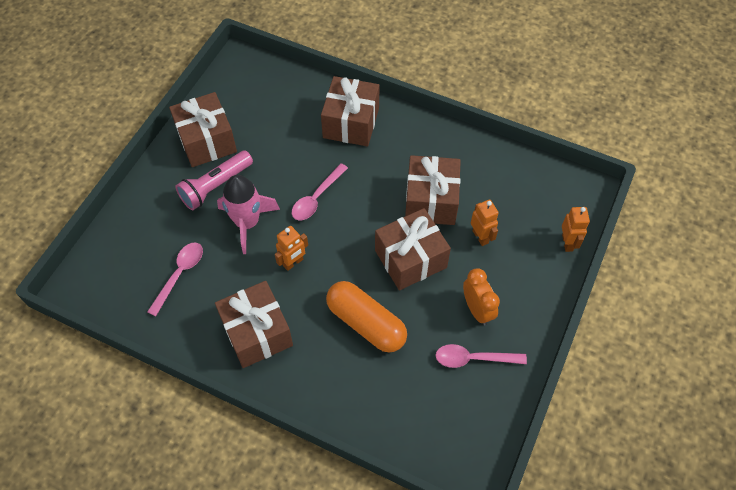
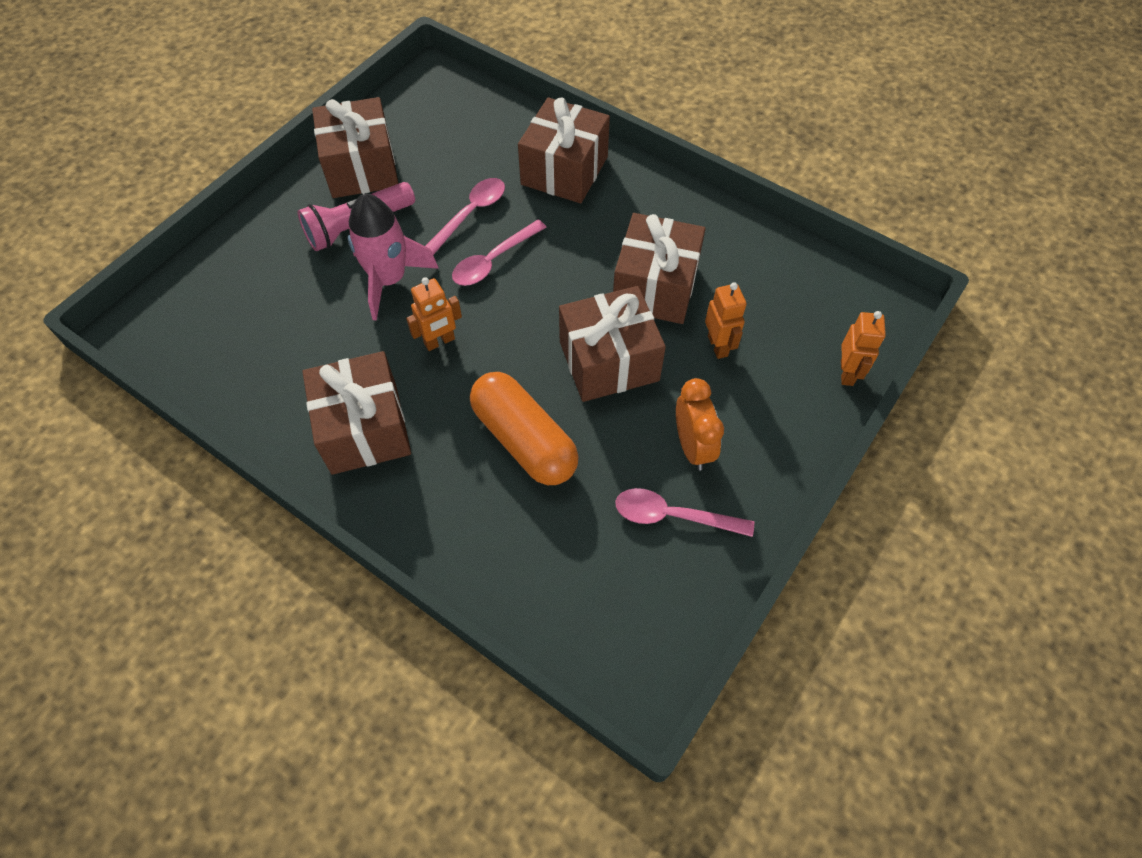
camera: 10 degrees right, 0 degrees up
pink spoon [147,242,203,316] -> pink spoon moved to [425,178,505,255]

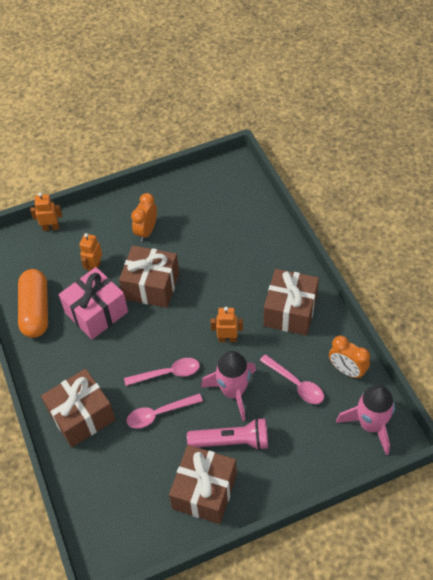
camera: 145 degrees left, 5 degrees down
orange capsule [470,372,579,485] -> orange capsule moved to [18,269,48,338]
brown gift [613,213,706,324] -> pink gift [59,267,128,340]
pink spoon [615,488,754,537] -> pink spoon moved to [260,354,324,404]
orange robot [841,311,886,386] -> orange robot turned 45 degrees clockwise [30,193,62,231]
none -> orange clock [329,336,370,379]
none -> pink rocket [336,385,395,455]

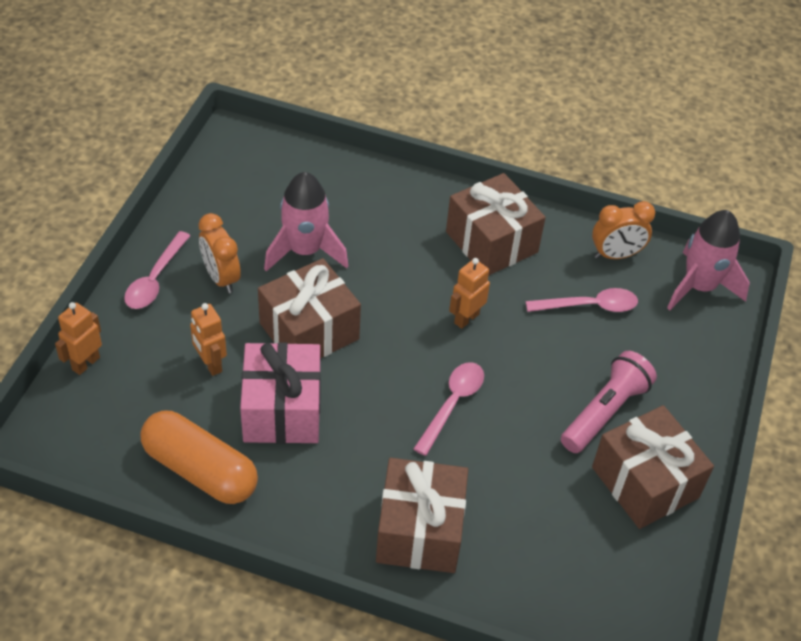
camera: 55 degrees left, 5 degrees down
pink spoon [127,393,203,429] -> pink spoon moved to [124,231,190,309]
pink rocket [201,351,256,421] -> pink rocket moved to [264,172,348,272]

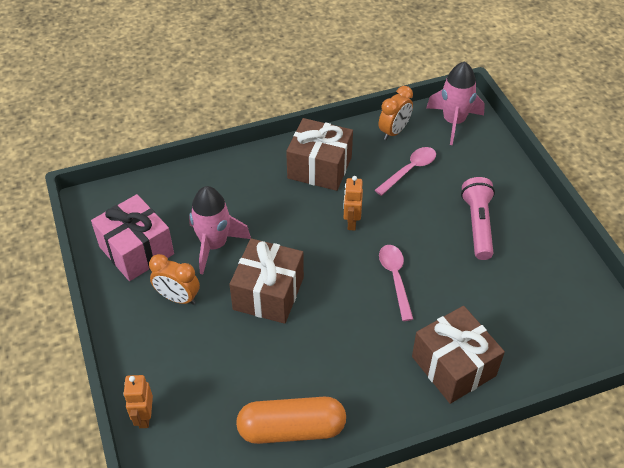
camera: 35 degrees left, 0 degrees up
pink spoon [124,231,190,309] -> none
orange robot [190,303,227,376] -> none
pink gift [240,342,321,444] -> pink gift moved to [91,194,174,281]
brown gift [592,405,714,529] -> none

